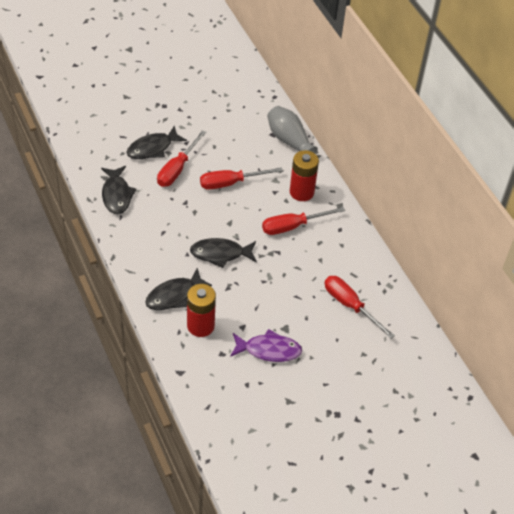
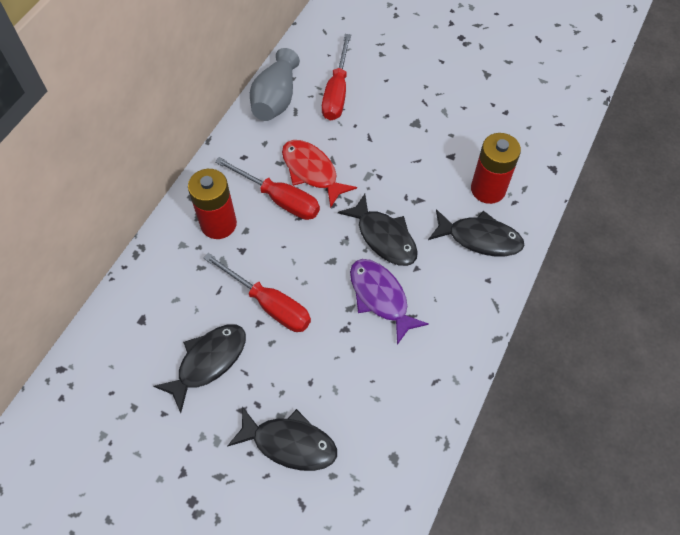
camera: 125 degrees left, 10 degrees up
black fish [101,166,137,214] -> black fish moved to [153,324,246,413]
red screwdriver [157,130,206,187] -> none
purple fish [230,329,302,362] -> purple fish moved to [350,259,429,345]
grey vase [267,106,318,153] -> grey vase moved to [250,48,300,121]
none -> red fish [282,140,357,208]

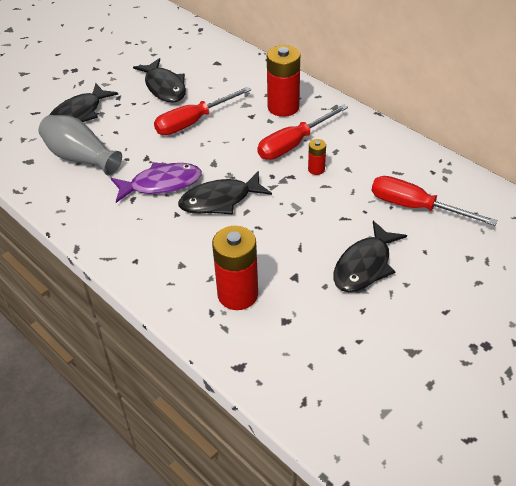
camera: 110 degrees right, 15 degrees down
grey vase [250,48,300,121] -> grey vase moved to [38,115,122,176]
red fish [282,140,357,208] -> red battery [308,139,326,175]
black fish [428,209,524,256] -> black fish moved to [333,221,407,292]

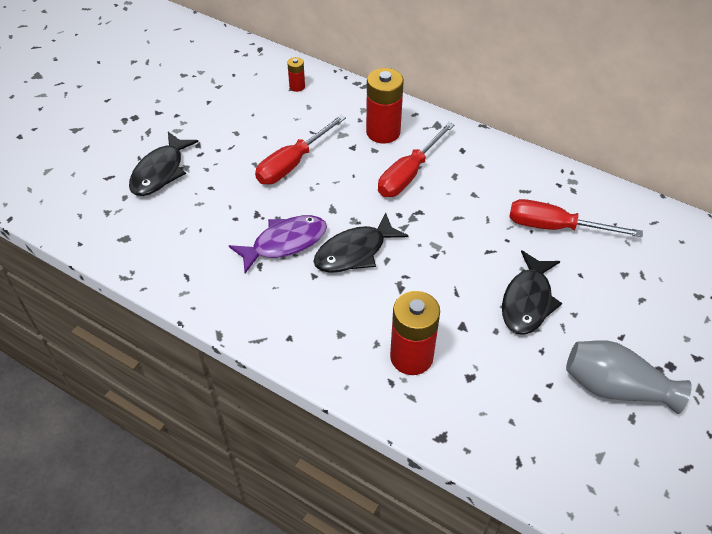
camera: 15 degrees left, 5 degrees up
grey vase [38,115,122,176] -> grey vase moved to [566,340,692,414]
black fish [133,58,186,103] -> none
red battery [308,139,326,175] -> red battery moved to [287,57,305,92]

